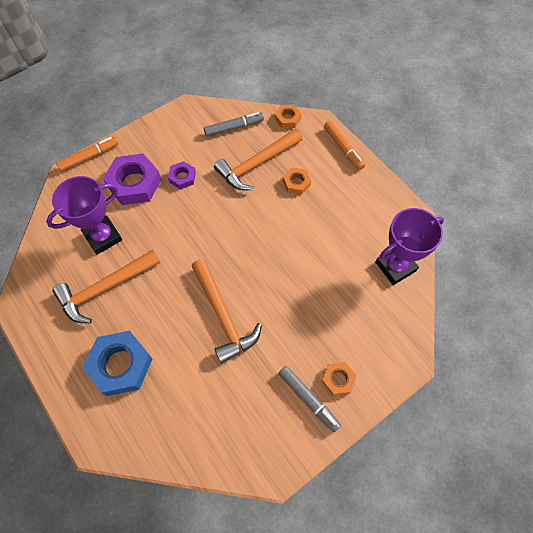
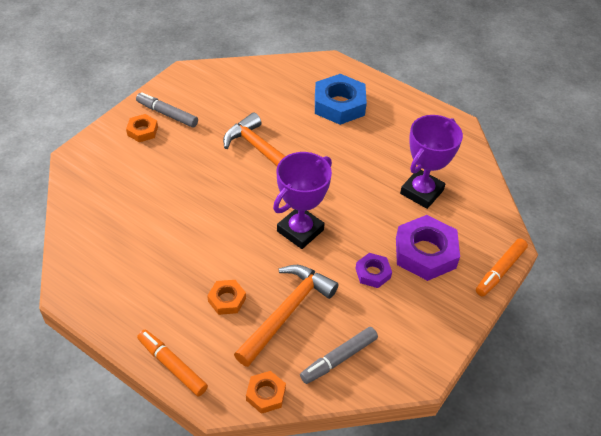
camera: 160 degrees right, 15 degrees down
orange hammer [52,250,160,324] -> none
purple trophy [375,208,444,285] -> purple trophy moved to [273,152,332,249]

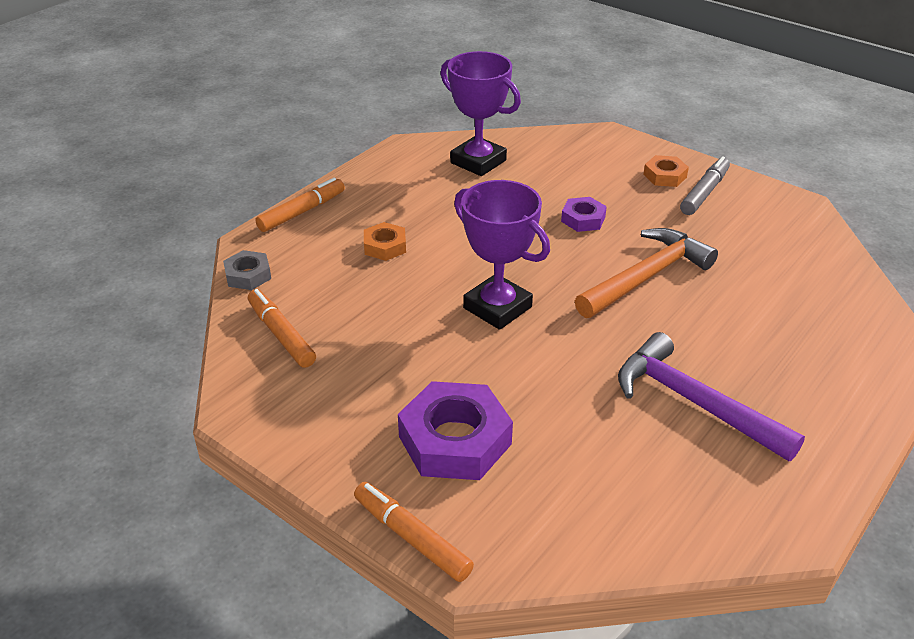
camera: 95 degrees right, 10 degrees down
orange hammer [234,265,339,367] -> none
orange nut [246,371,286,414] -> grey nut [223,250,271,290]
grey marker [300,327,378,384] -> orange marker [248,289,316,368]
blue nut [315,74,367,125] -> none
purple nut [355,253,392,288] -> purple nut moved to [561,197,607,232]
purple trophy [400,115,463,209] -> purple trophy moved to [441,51,521,176]
none -> purple hammer [618,332,805,461]

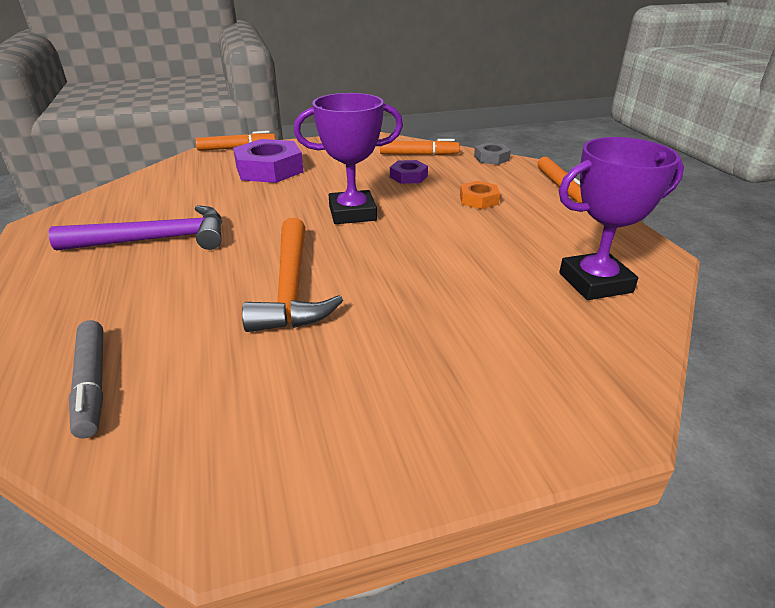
camera: 125 degrees right, 5 degrees down
purple nut [561,197,607,232] -> purple nut moved to [390,160,428,184]
orange nut [643,155,689,187] -> none
grey marker [680,156,730,215] -> grey marker moved to [69,320,103,439]

